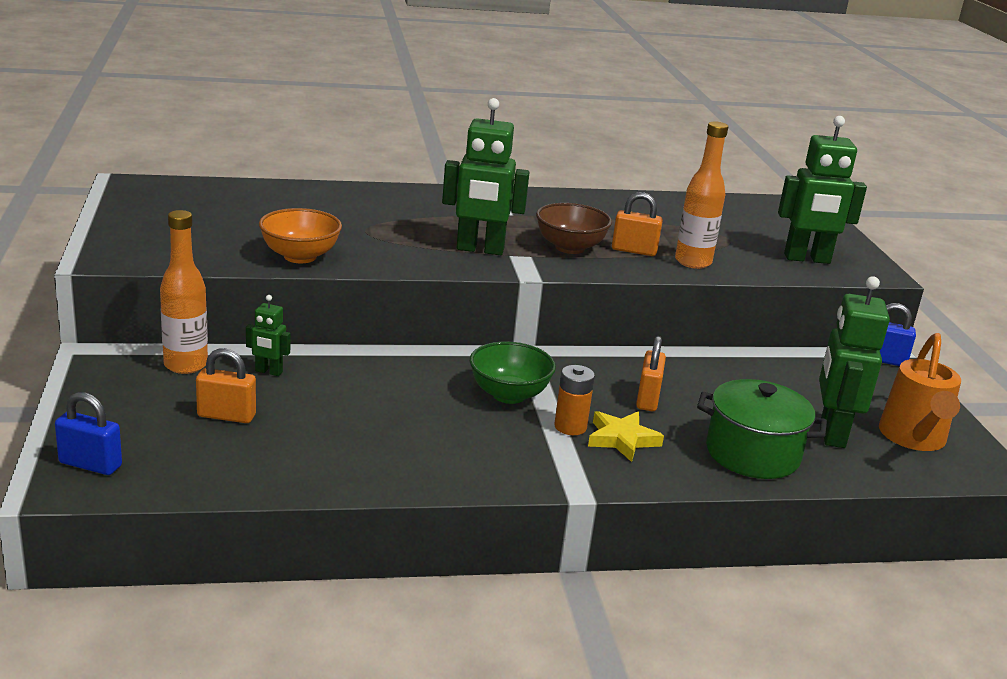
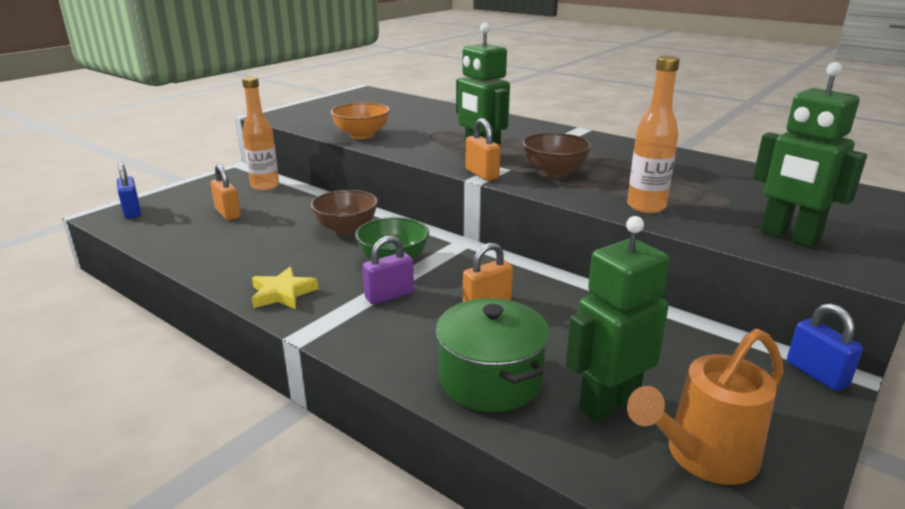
camera: 50 degrees right, 0 degrees up
green robot [246,295,291,376] -> none
orange battery [554,365,595,435] -> purple padlock [362,236,414,304]
yellow star [588,411,664,462] -> yellow star moved to [252,267,318,309]
orange padlock [612,192,663,256] -> orange padlock moved to [465,118,500,181]
none -> brown bowl [310,190,378,235]

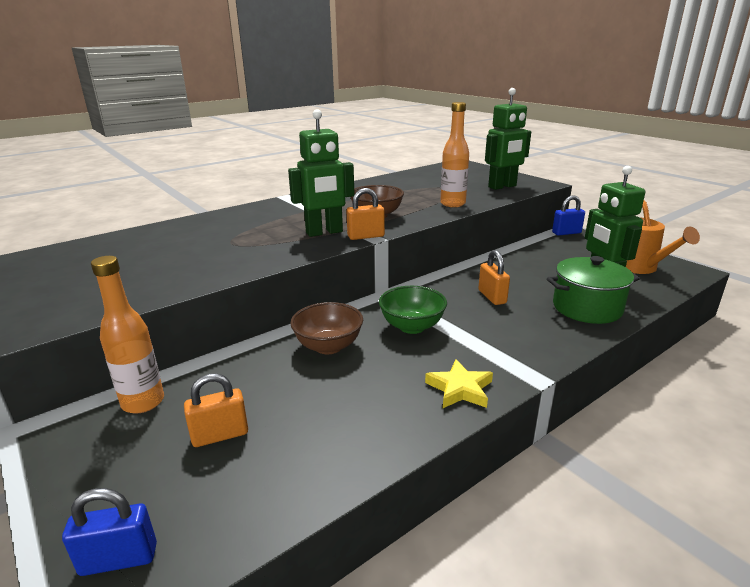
camera: 75 degrees left, 0 degrees up
orange bowl [330,103,390,139] -> none
purple padlock [362,236,414,304] -> none

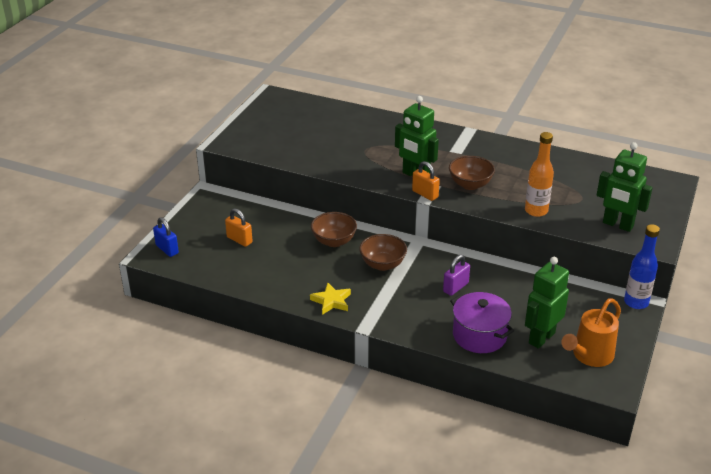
camera: 60 degrees right, 10 degrees up
orange bottle [91,256,164,414] -> none
green bowl [379,286,447,334] -> brown bowl [359,234,407,271]
orange padlock [478,250,510,305] -> purple padlock [443,255,470,296]
green pot [547,256,640,324] -> purple pot [450,292,514,353]
blue padlock [552,195,585,235] -> blue bottle [624,224,660,309]

